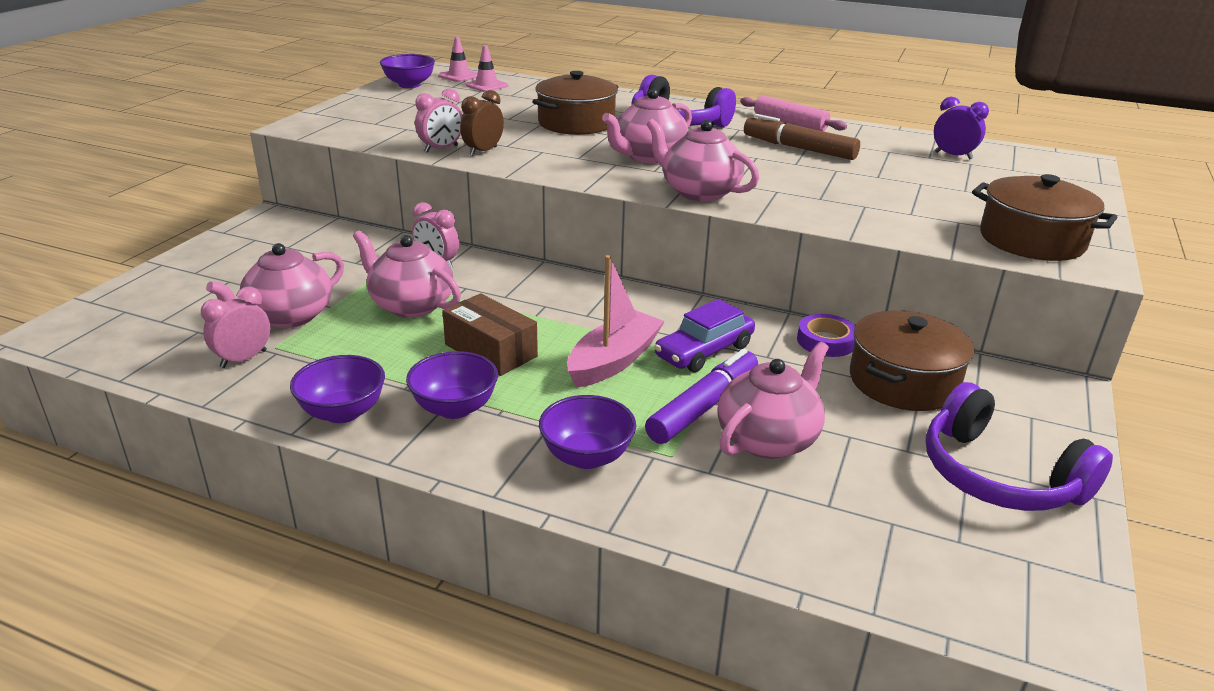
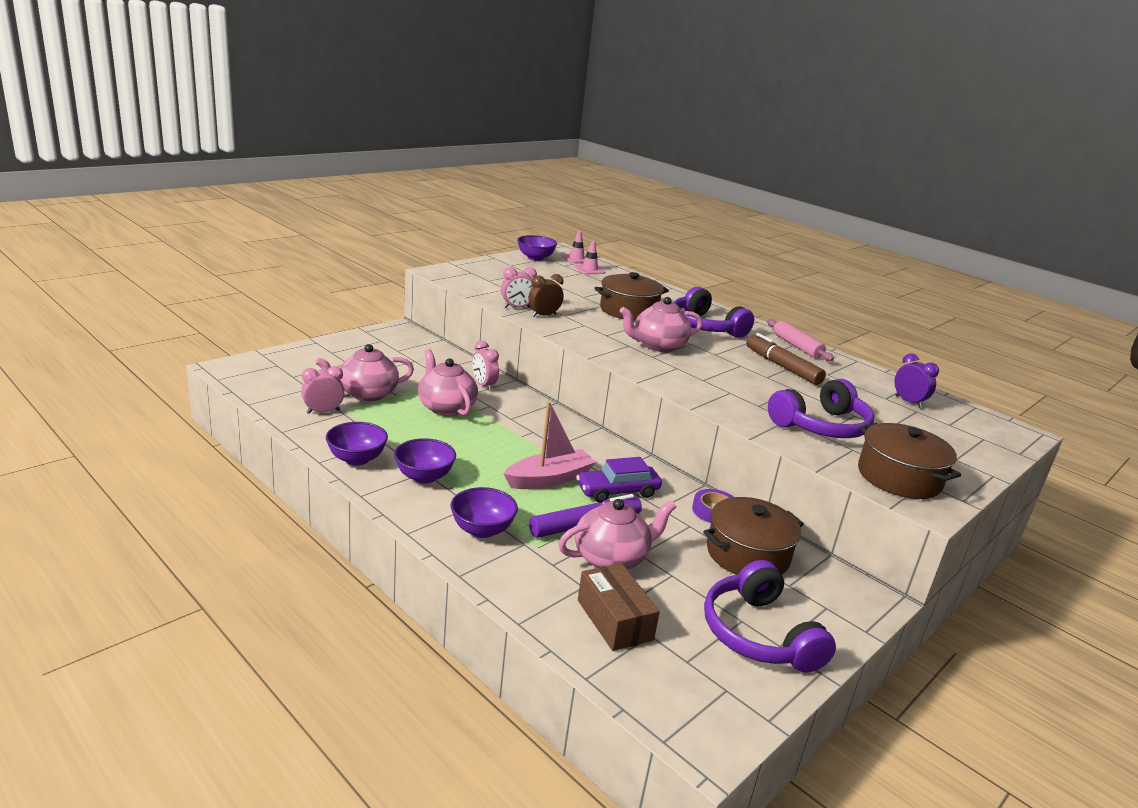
camera: 20 degrees right, 5 degrees down
brown box [442,293,538,376] -> brown box moved to [578,563,660,651]
pink teapot [646,119,759,202] -> none
none -> purple headphones [768,379,874,438]

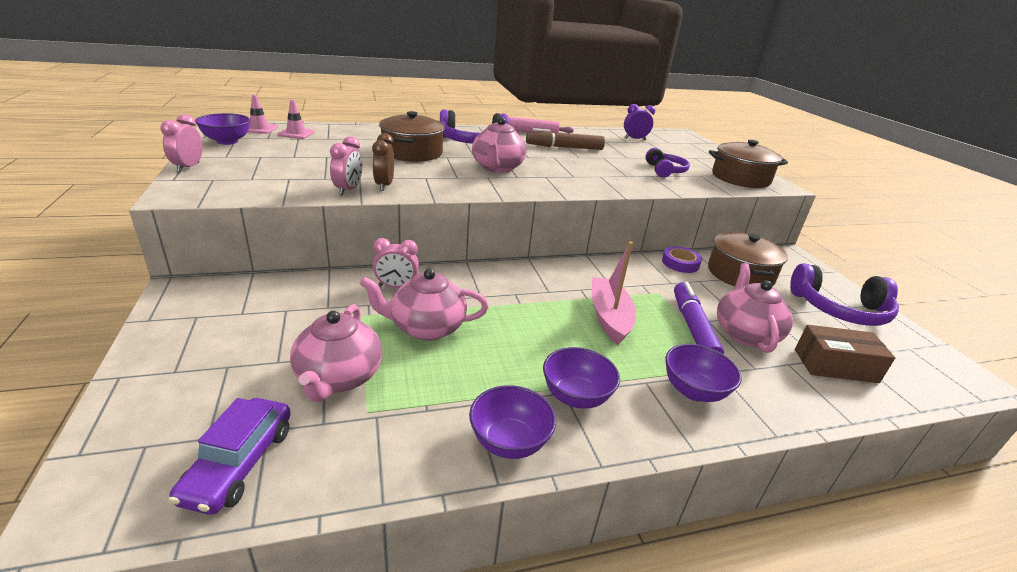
camera: 60 degrees left, 5 degrees up
pink clock [301,366,345,414] -> pink clock moved to [160,114,203,172]
purple car [576,457,662,503] -> purple car moved to [168,398,291,515]
purple headphones [768,379,874,438] -> purple headphones [645,148,690,178], size x0.61

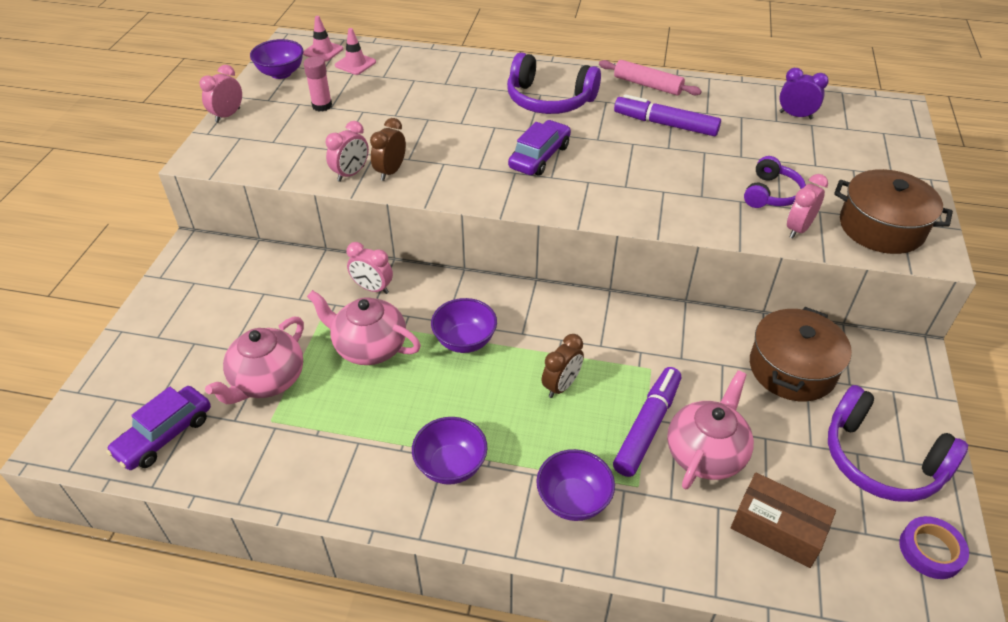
camera: 30 degrees right, 15 degrees up
brown pot [379,111,445,162] -> none
purple bowl [469,385,556,459] -> purple bowl moved to [431,298,497,353]
pink teapot [472,117,526,173] -> purple car [508,120,571,176]
brown marker [526,128,605,150] -> purple marker [614,94,721,136]
pink boat [592,242,636,345] -> brown clock [542,334,584,398]
purple tape [662,246,702,273] -> purple tape moved to [899,516,969,579]
none -> pink glue stick [304,57,332,112]
none -> pink clock [787,174,828,238]

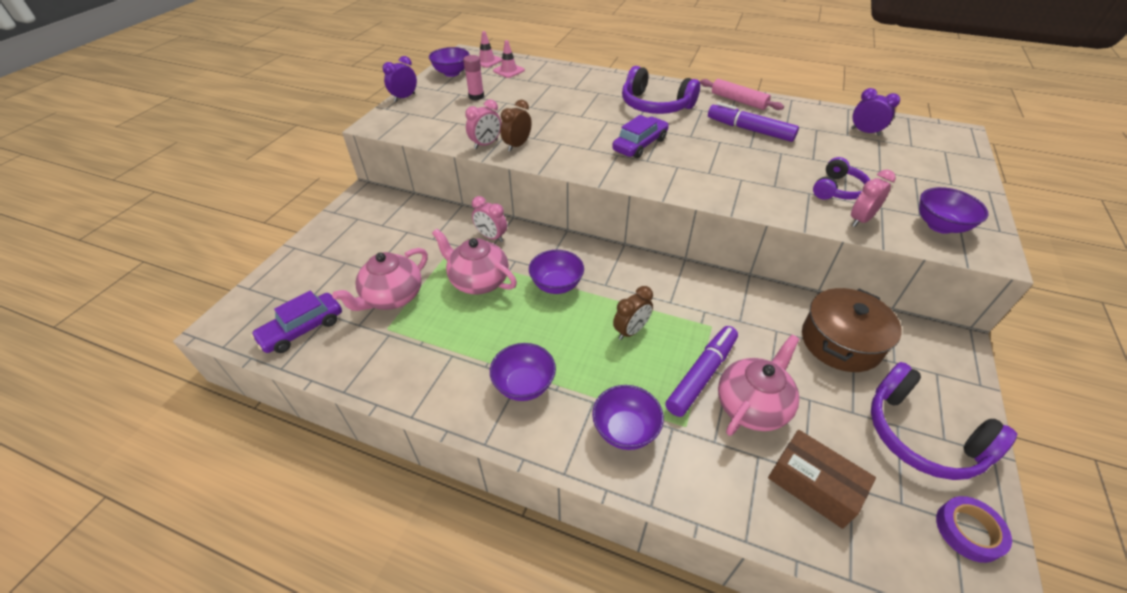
camera: 10 degrees right, 0 degrees up
pink clock [200,65,242,123] -> purple clock [383,56,417,102]
brown pot [834,169,953,254] -> purple bowl [919,187,989,234]

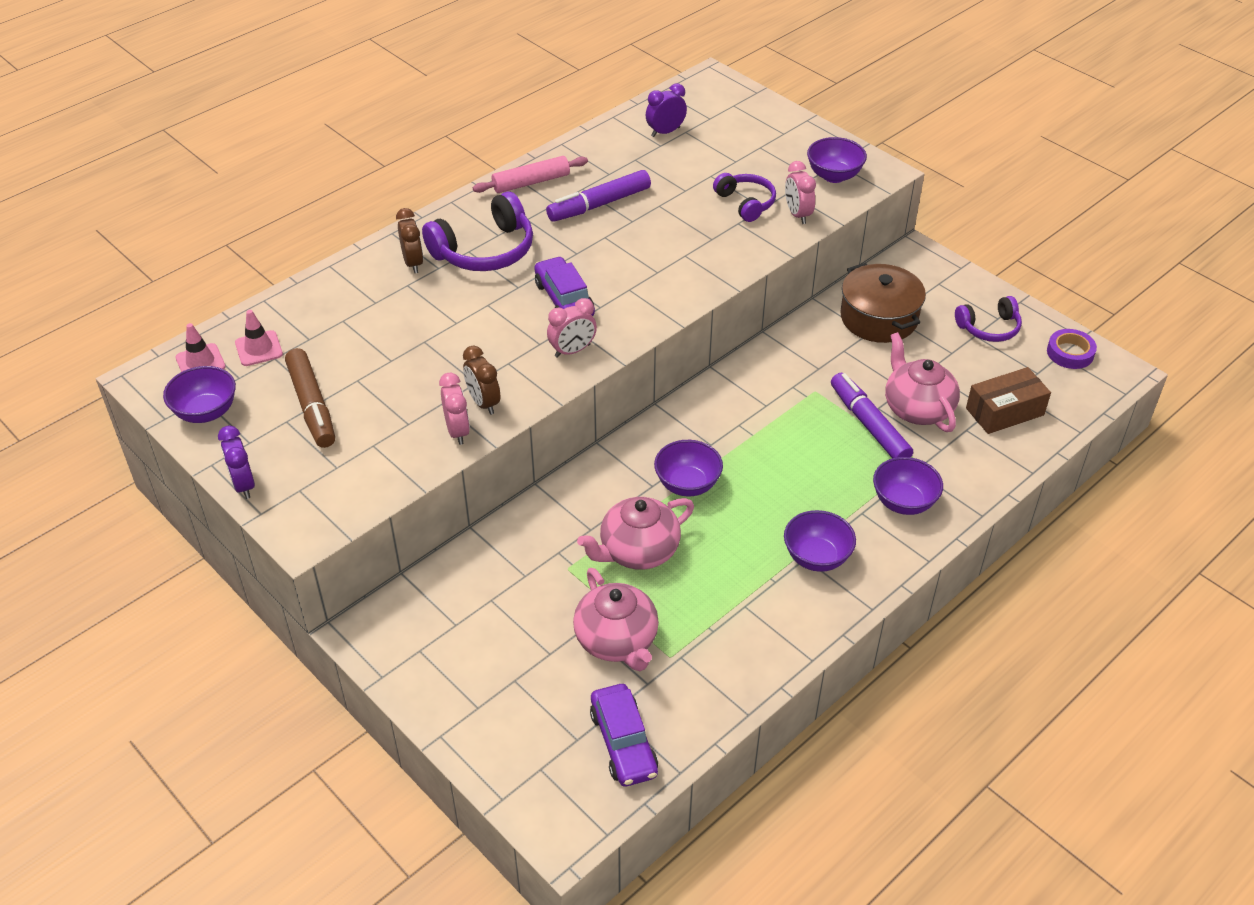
camera: 65 degrees left, 0 degrees up
pink glue stick [463,55,484,100] -> brown marker [285,348,335,448]
pink clock [472,196,507,242] -> pink clock moved to [547,298,597,358]
brown clock [613,286,653,340] -> brown clock moved to [396,208,423,273]
purple headphones [871,362,1017,480] -> purple headphones [955,296,1022,342], size x0.61

